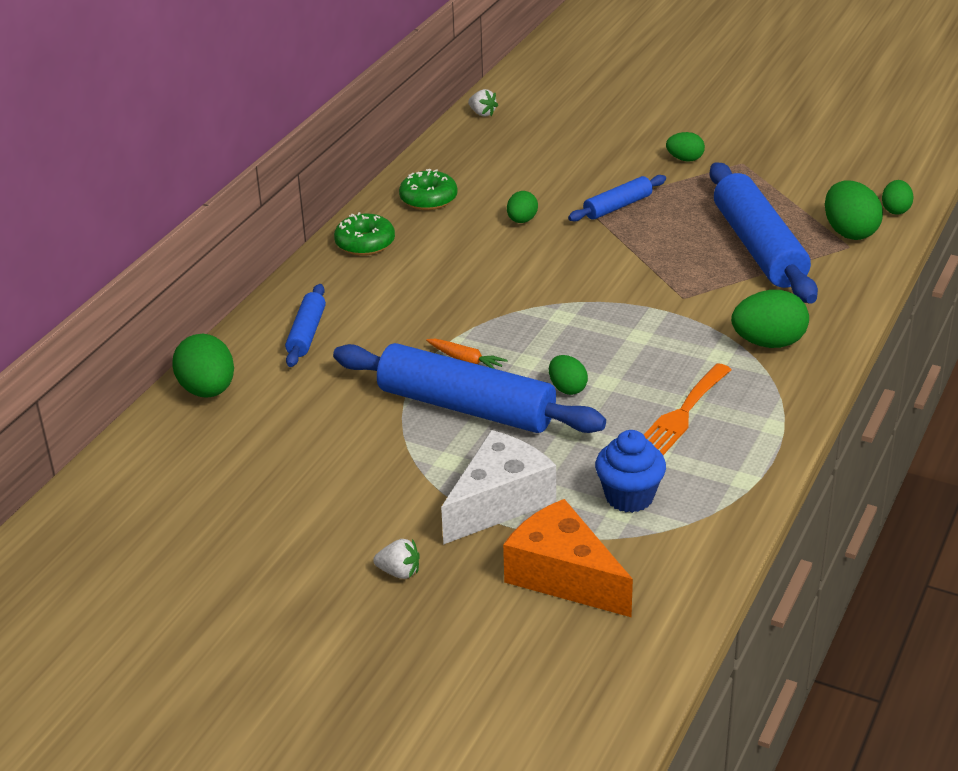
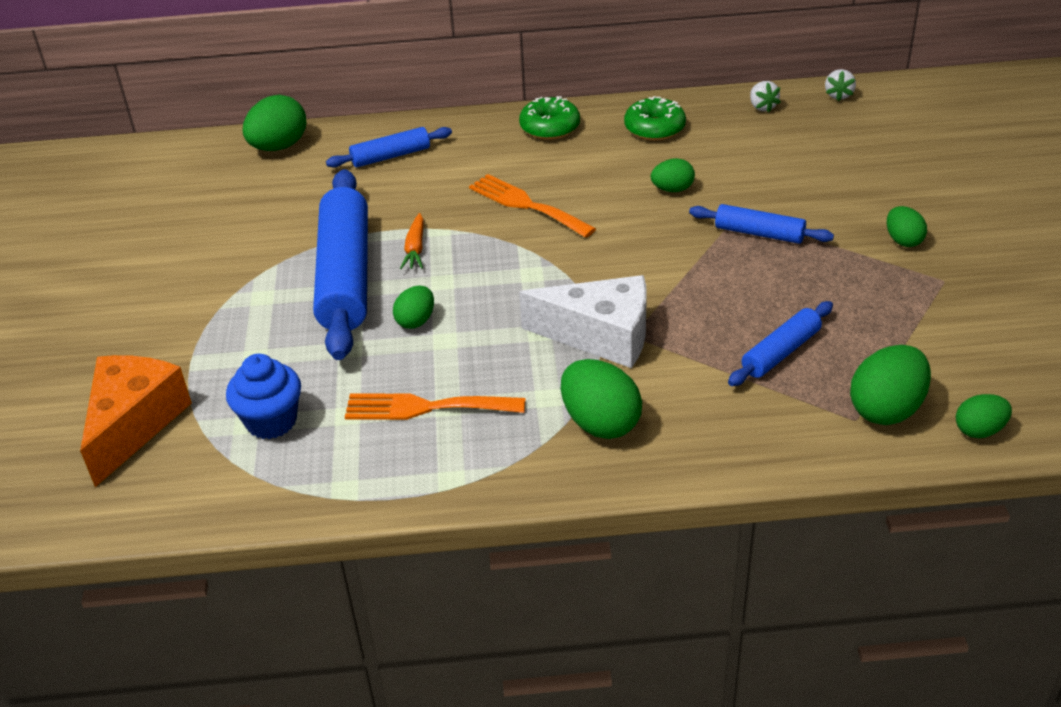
camera: 60 degrees right, 5 degrees up
white strawberry [373,539,420,579] -> white strawberry moved to [750,81,781,113]
white cheese [441,430,556,545] -> white cheese moved to [519,275,647,368]
blue rolling pin [709,162,818,304] -> blue rolling pin [728,301,833,386], size x0.50
none -> orange fork [469,174,596,238]

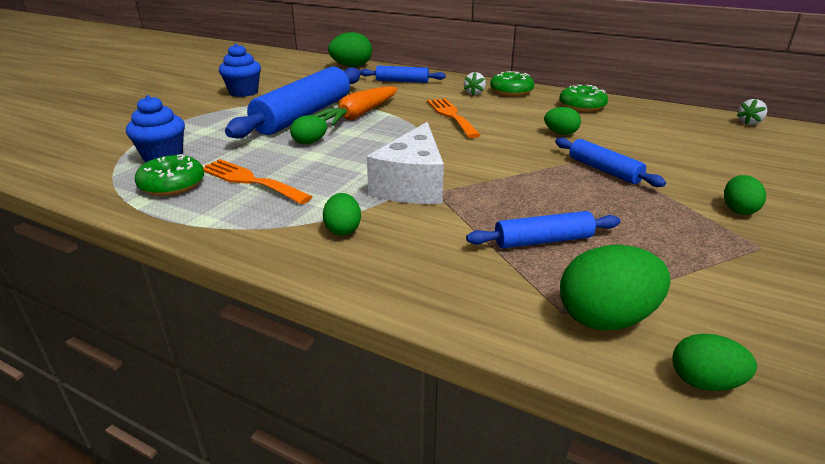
camera: 30 degrees right, 10 degrees down
orange cheese [80,355,192,487] -> none
orange carrot [400,213,423,269] -> orange carrot [313,86,398,126], size x1.89
white cheese [519,275,647,368] -> white cheese turned 60 degrees clockwise [367,122,444,204]
green egg [561,359,642,439] -> green egg [323,193,361,236], size x0.59
white strawberry [750,81,781,113] -> white strawberry moved to [464,72,486,95]
none -> green donut [135,154,204,196]
none -> blue cupcake [219,43,261,97]

